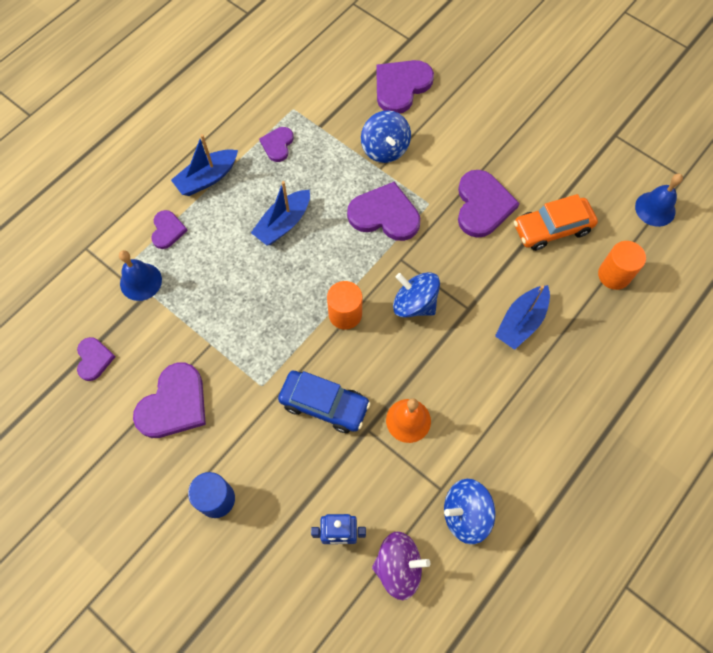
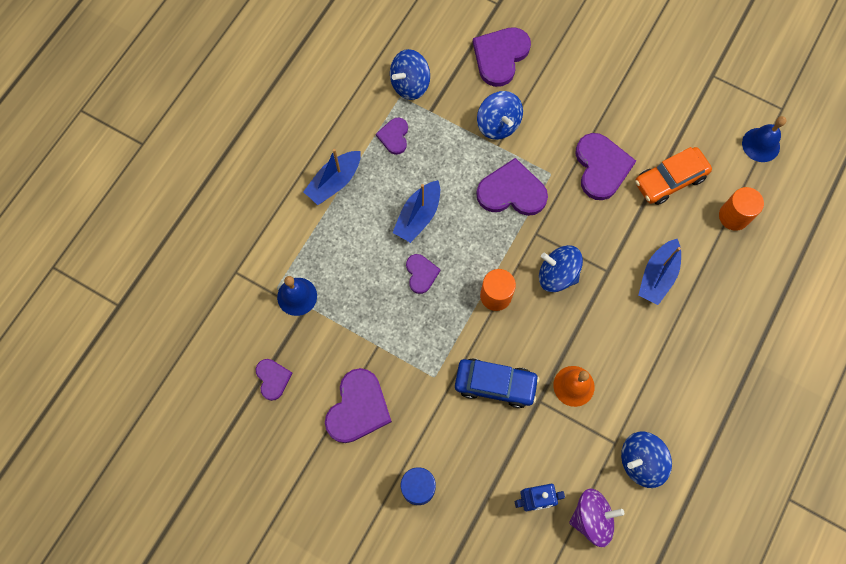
camera: 10 degrees left, 5 degrees up
purple heart [151,210,188,249] -> purple heart moved to [406,254,441,294]
none -> blue spinning top [390,49,430,100]

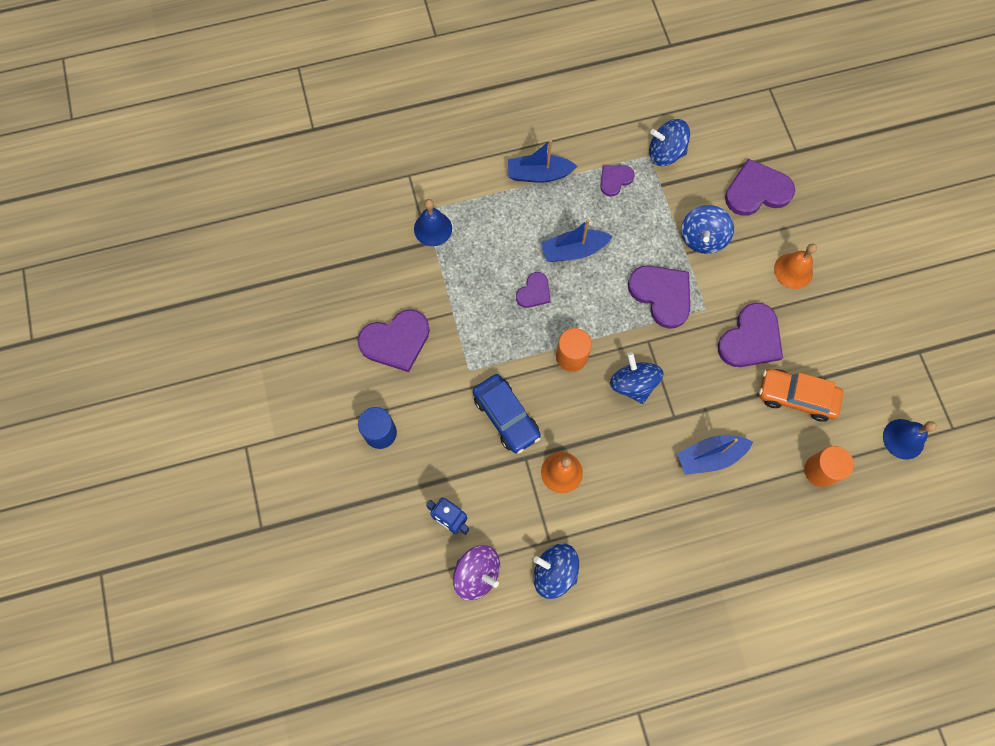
camera: 45 degrees right, 0 degrees up
purple heart [256,359,292,401] -> none
none -> orange bell [774,243,817,289]

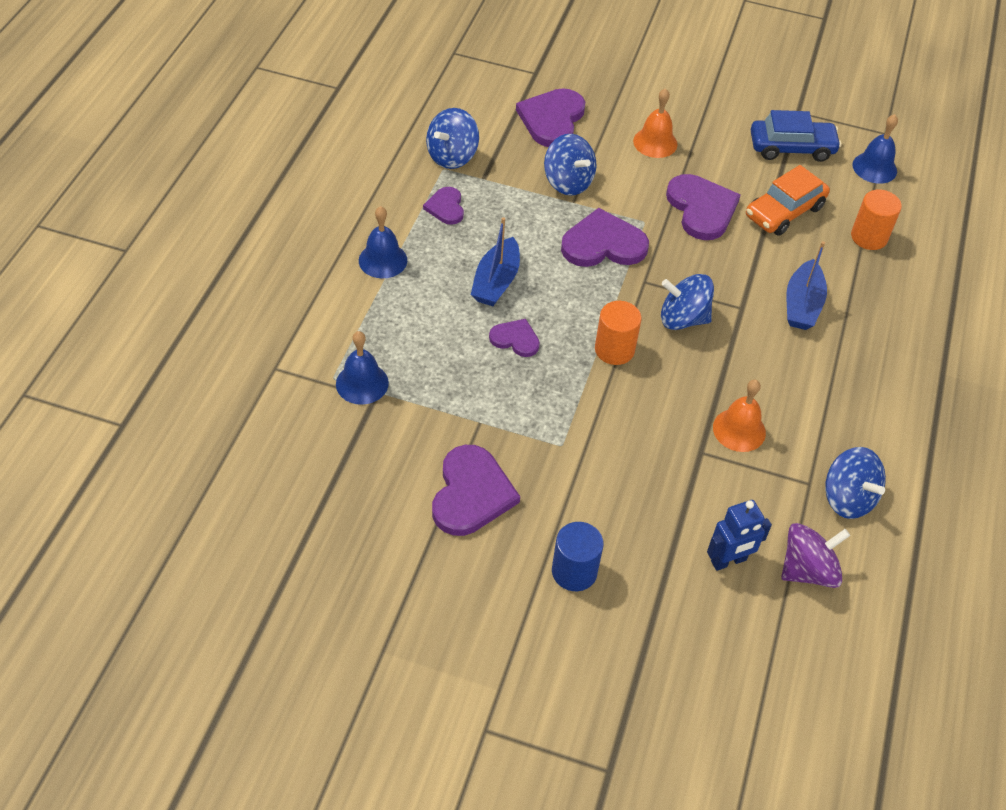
camera: 60 degrees left, 20 degrees down
blue car [473,374,541,454] -> blue car moved to [751,110,841,162]
blue boat [508,140,578,183] -> blue bell [359,206,407,278]
purple heart [516,272,550,308] -> purple heart turned 45 degrees counterclockwise [489,319,540,357]
blue spinning top [533,543,579,599] -> blue spinning top turned 90 degrees counterclockwise [825,447,886,519]

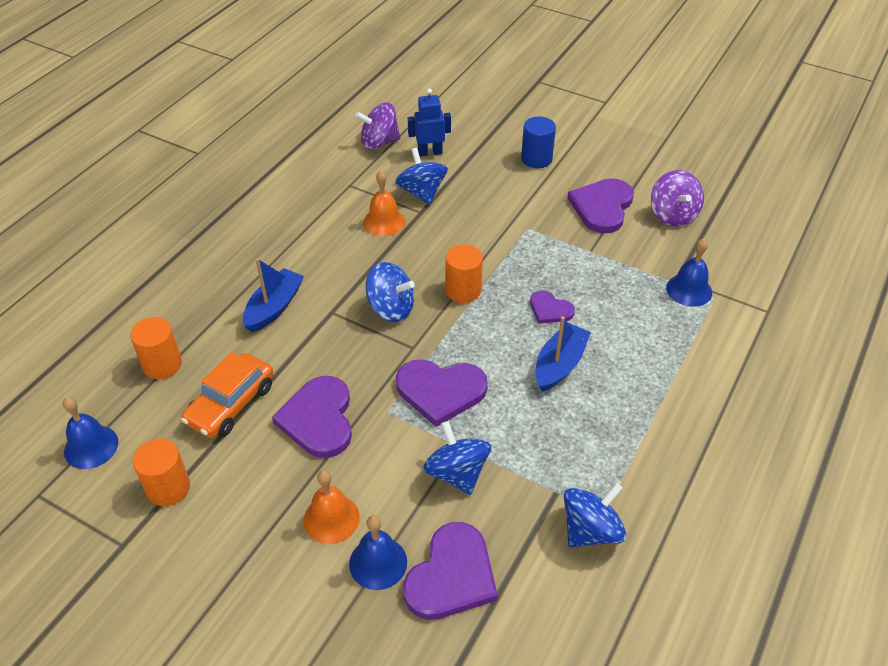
camera: 165 degrees left, 5 degrees down
blue bell [359,206,407,278] -> blue bell moved to [349,515,407,590]
purple heart [423,187,464,225] -> none
orange car [746,165,830,236] -> orange car turned 150 degrees clockwise [181,352,273,438]
blue car [751,110,841,162] -> orange cylinder [133,438,190,506]
blue spinning top [825,447,886,519] -> blue spinning top moved to [395,148,448,205]
none -> purple spinning top [651,170,704,227]

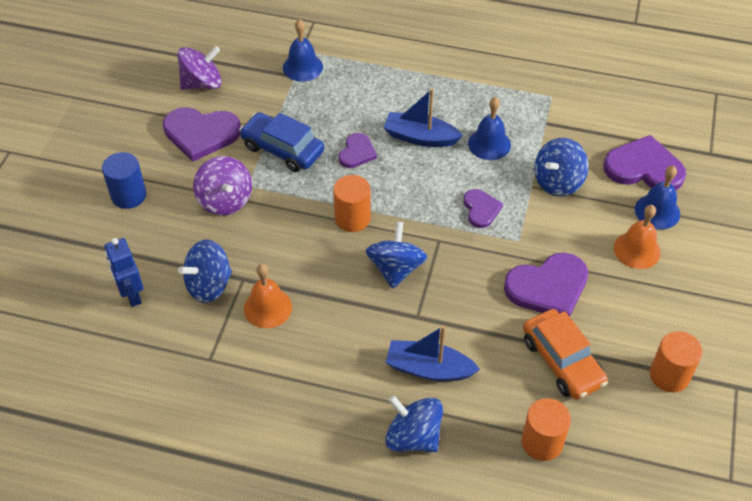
camera: 105 degrees left, 5 degrees up
blue bell [63,397,118,469] -> blue bell moved to [468,97,511,160]
orange car [181,352,273,438] -> orange car turned 45 degrees clockwise [523,309,608,400]
purple spinning top [355,102,401,150] -> purple spinning top moved to [193,156,252,215]
purple heart [396,359,488,427] -> purple heart [464,189,503,228], size x0.56
blue spinning top [564,483,627,547] -> blue spinning top moved to [385,396,443,452]
none -> blue car [239,112,324,172]

